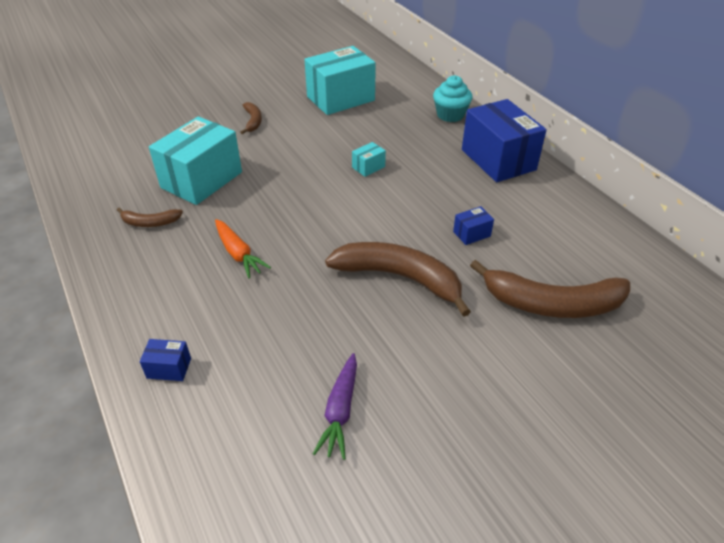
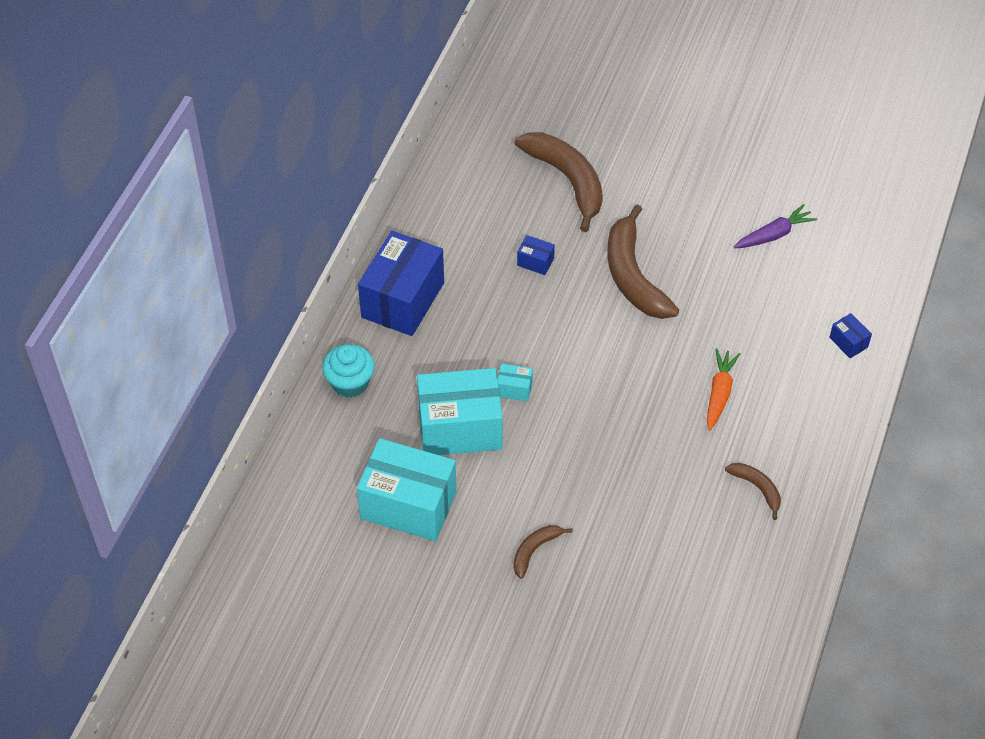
camera: 130 degrees left, 10 degrees up
turquoise box [149,116,242,205] -> turquoise box moved to [417,368,503,455]

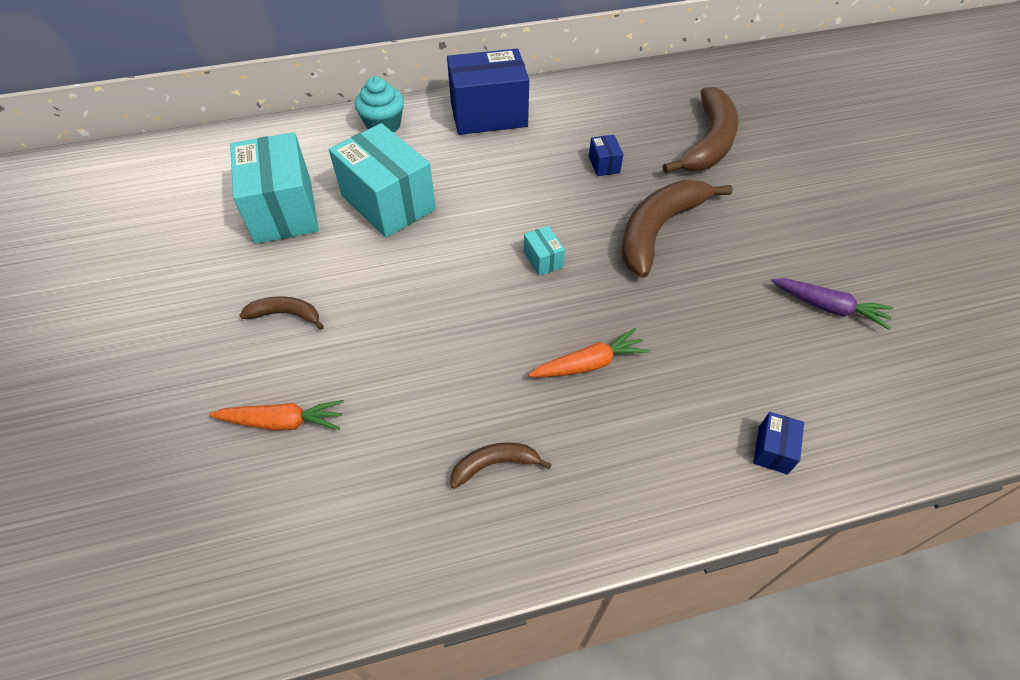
camera: 55 degrees right, 0 degrees up
turquoise box [498,364,533,401] -> turquoise box moved to [524,226,565,276]
brown banana [725,463,781,520] -> brown banana turned 120 degrees counterclockwise [451,442,552,489]
none -> orange carrot [209,400,344,430]

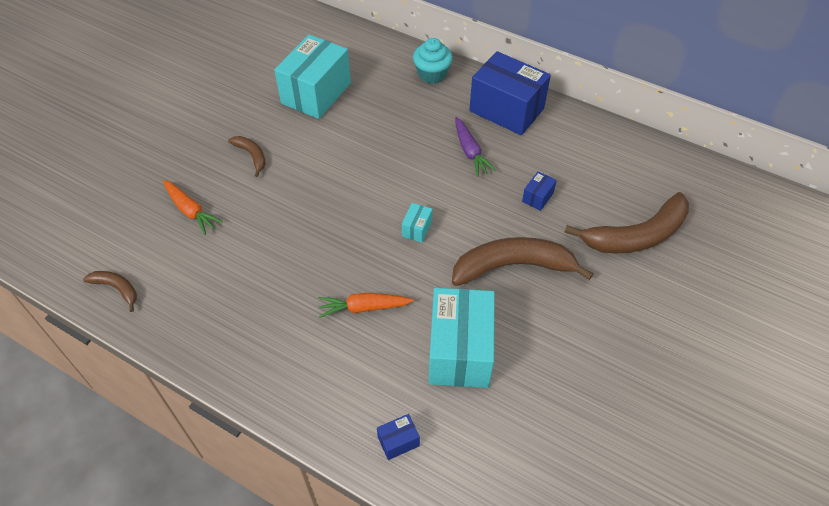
camera: 45 degrees right, 0 degrees up
turquoise box [329,123,436,238] -> turquoise box moved to [429,288,495,388]
brown banana [451,442,552,489] -> brown banana moved to [83,271,137,312]
orange carrot [528,328,649,378] -> orange carrot turned 150 degrees clockwise [318,293,414,318]
purple carrot [771,278,893,330] -> purple carrot moved to [455,117,496,177]

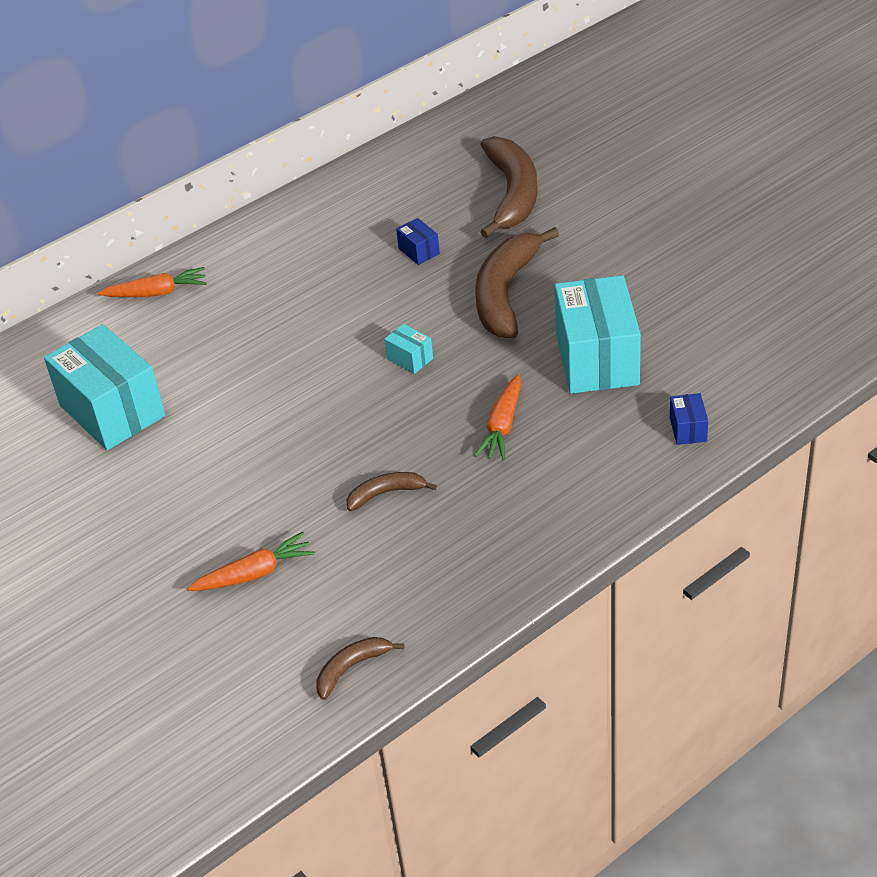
camera: 65 degrees left, 10 degrees down
brown banana [228,136,266,177] -> brown banana moved to [346,472,437,511]
turquoise cupcake [413,38,453,84] -> orange carrot [98,267,207,297]
turquoise box [429,288,495,388] -> turquoise box turned 60 degrees clockwise [555,275,641,394]
purple carrot [455,117,496,177] -> none
blue box [469,51,551,135] -> none

